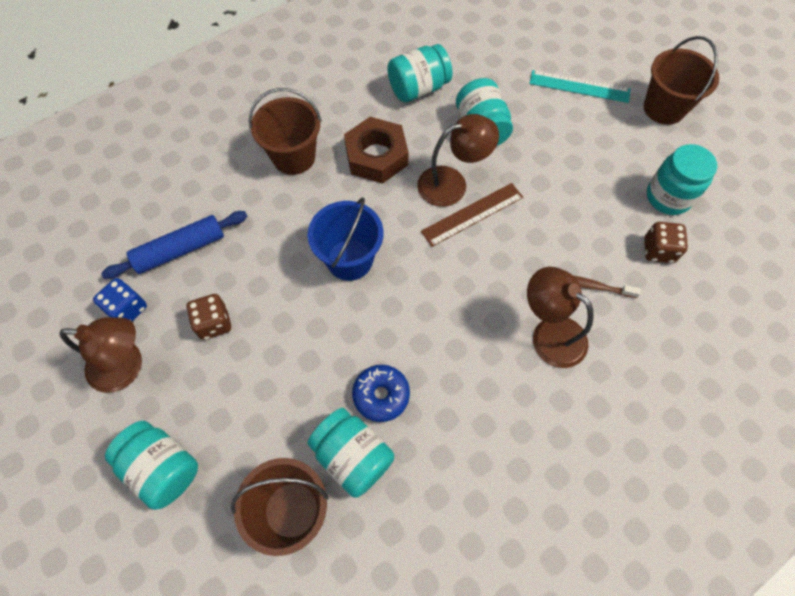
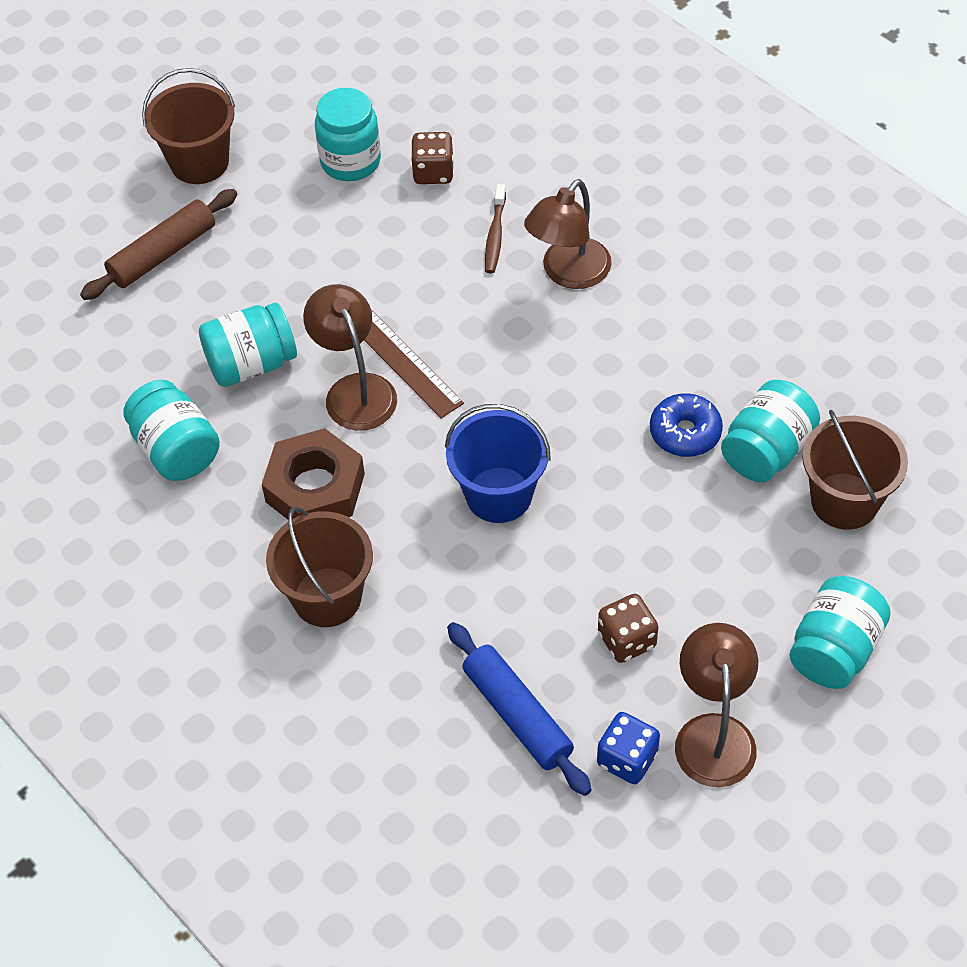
camera: 95 degrees left, 10 degrees down
turquoise ruler [529,70,631,103] -> brown rolling pin [80,189,238,300]

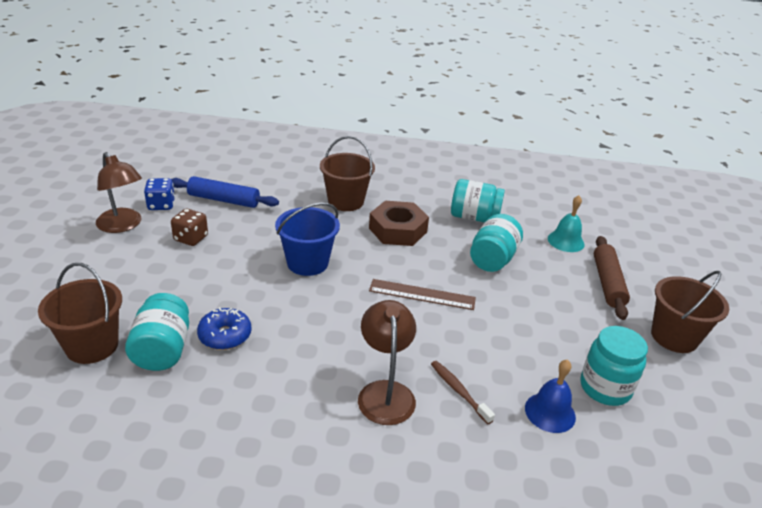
camera: 135 degrees right, 20 degrees down
brown lamp [303,284,397,431] -> none
brown dice [411,132,454,184] -> blue bell [525,359,576,433]
turquoise jar [789,576,891,689] -> none
none -> turquoise bell [548,195,584,252]

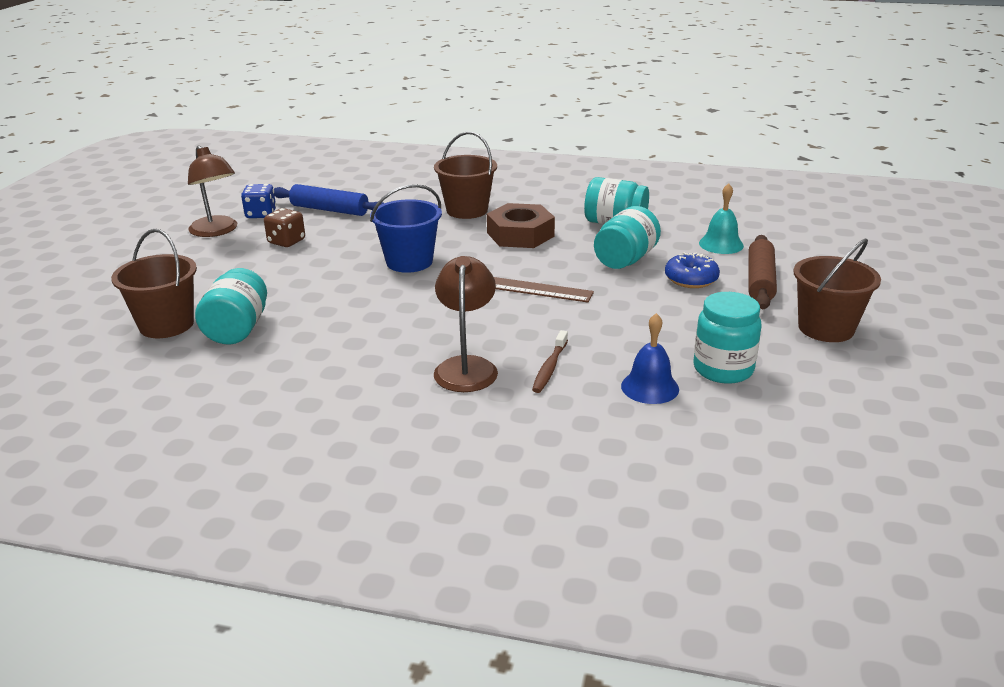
camera: 10 degrees right, 5 degrees down
blue donut [197,307,252,350] -> blue donut moved to [665,252,720,288]
brown toothbrush [431,361,495,424] -> brown toothbrush turned 135 degrees counterclockwise [532,330,568,393]

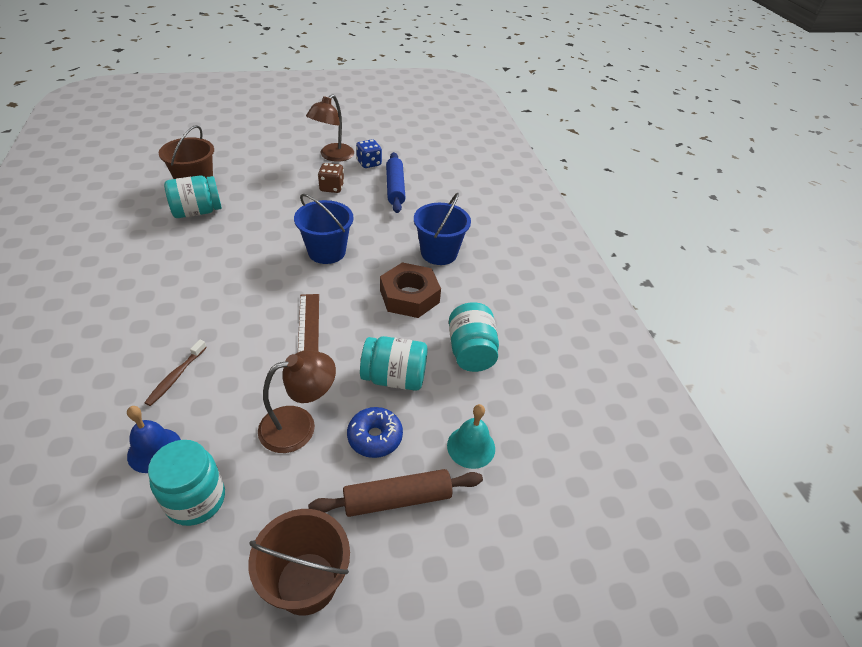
camera: 60 degrees right, 15 degrees up
brown bucket [434,132,497,219] -> blue bucket [414,193,471,265]
brown lamp [434,256,498,392] -> brown lamp moved to [258,350,336,453]
brown toothbrush [532,330,568,393] -> brown toothbrush turned 60 degrees counterclockwise [144,340,207,406]

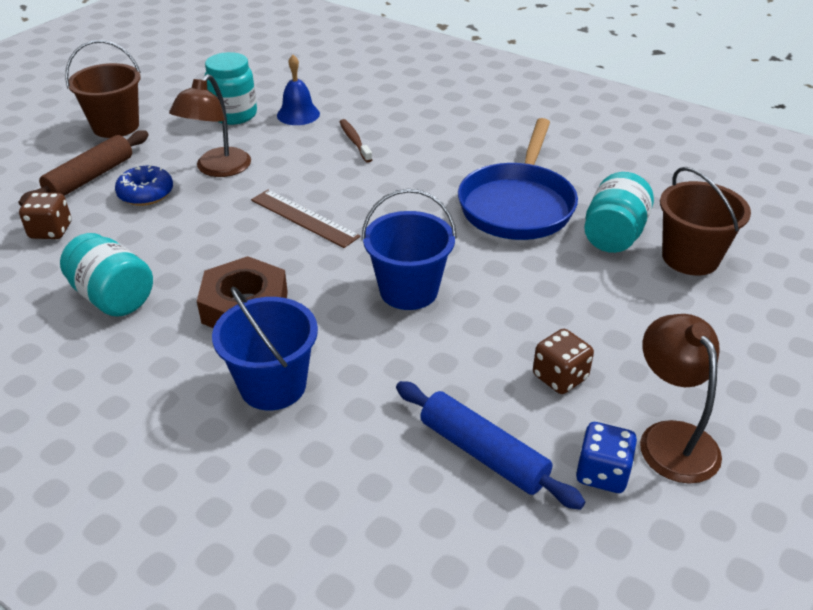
camera: 140 degrees right, 5 degrees down
turquoise jar [360,336,428,391] -> none
turquoise bell [447,404,495,469] -> brown dice [19,192,71,239]
none -> blue pan [458,118,578,240]

